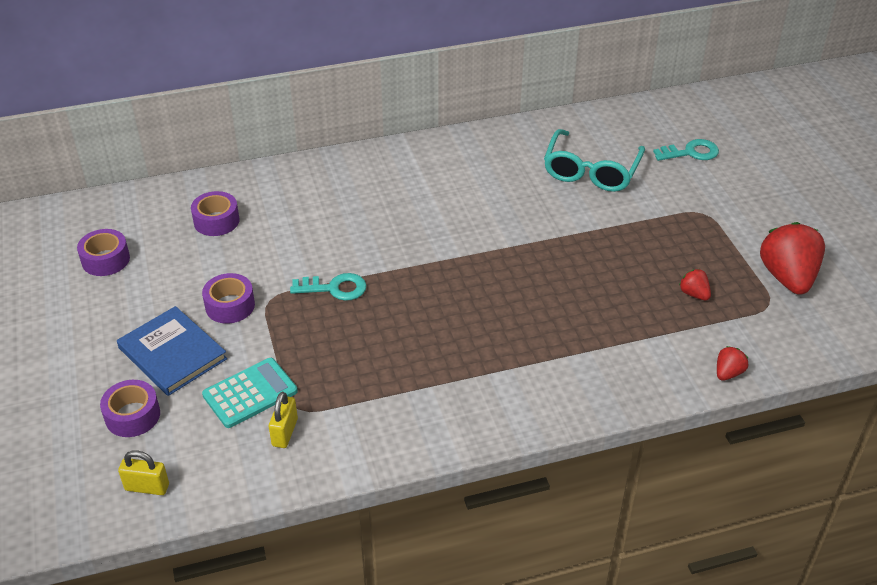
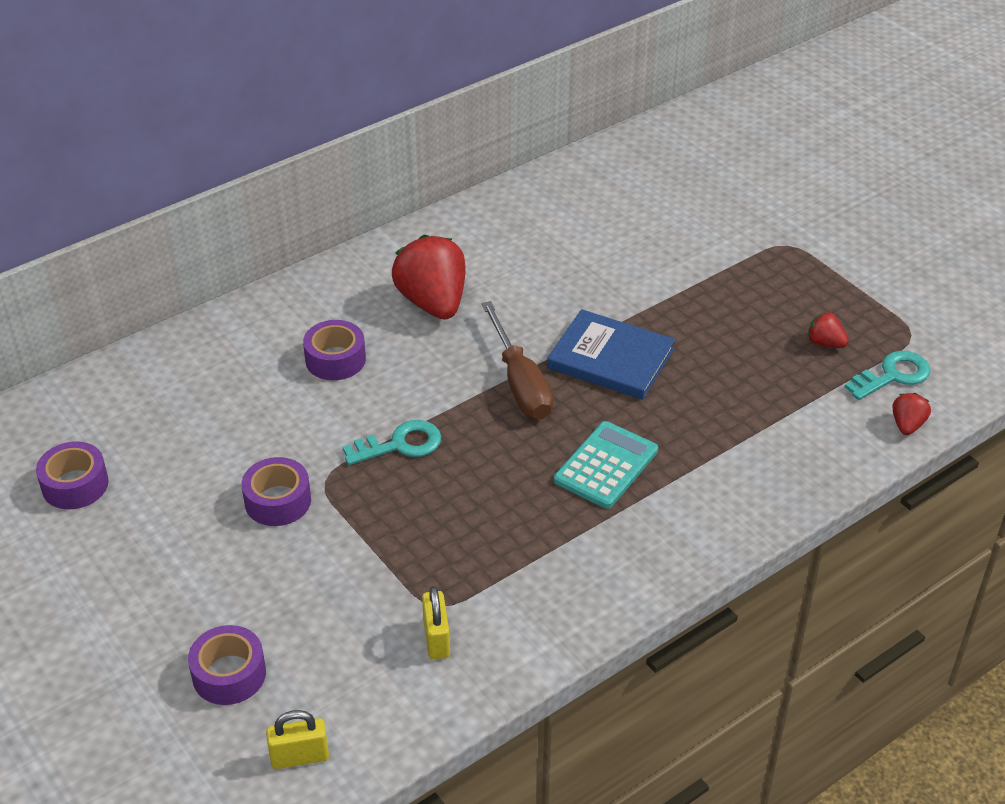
camera: 20 degrees left, 0 degrees up
blue book [117,306,227,396] -> blue book moved to [547,309,675,400]
purple tape [191,191,240,236] -> purple tape moved to [303,320,366,380]
turquoise calculator [202,358,298,428] -> turquoise calculator moved to [554,421,658,509]
turquoise glasses [544,129,645,192] -> none
turquoise key [653,139,719,161] -> turquoise key moved to [845,351,930,400]
red strawberry [760,222,825,295] -> red strawberry moved to [392,235,466,319]
none -> brown screwdriver [481,301,553,419]

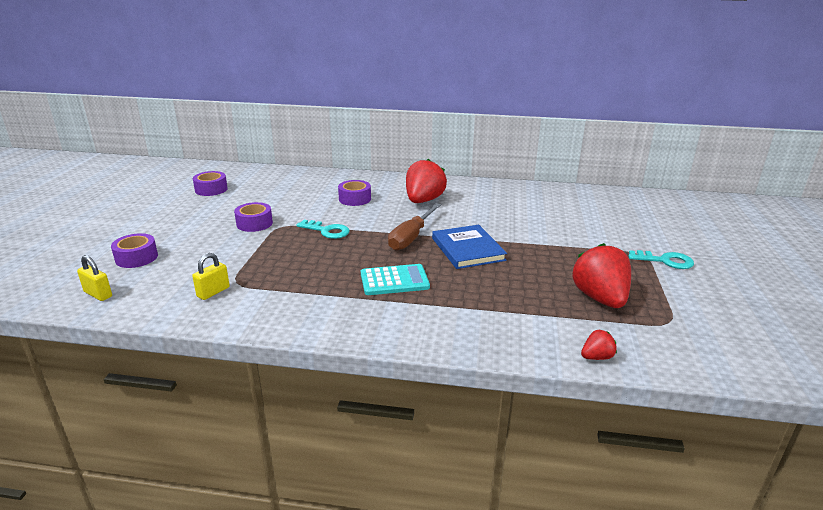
camera: 45 degrees right, 15 degrees down
red strawberry [807,312,849,348] -> red strawberry [572,243,631,308], size x2.16
turquoise key [845,351,930,400] -> turquoise key moved to [629,250,694,269]

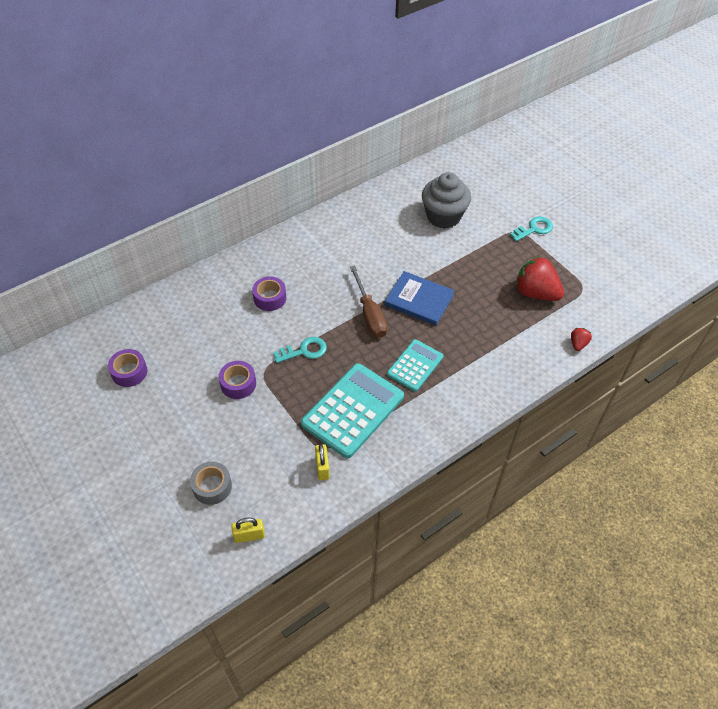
camera: 45 degrees left, 25 degrees up
purple tape [111,233,158,268] -> grey tape [190,461,232,505]
red strawberry [406,159,447,203] -> none
none -> turquoise calculator [301,363,404,458]
none -> grey cupcake [422,172,471,229]

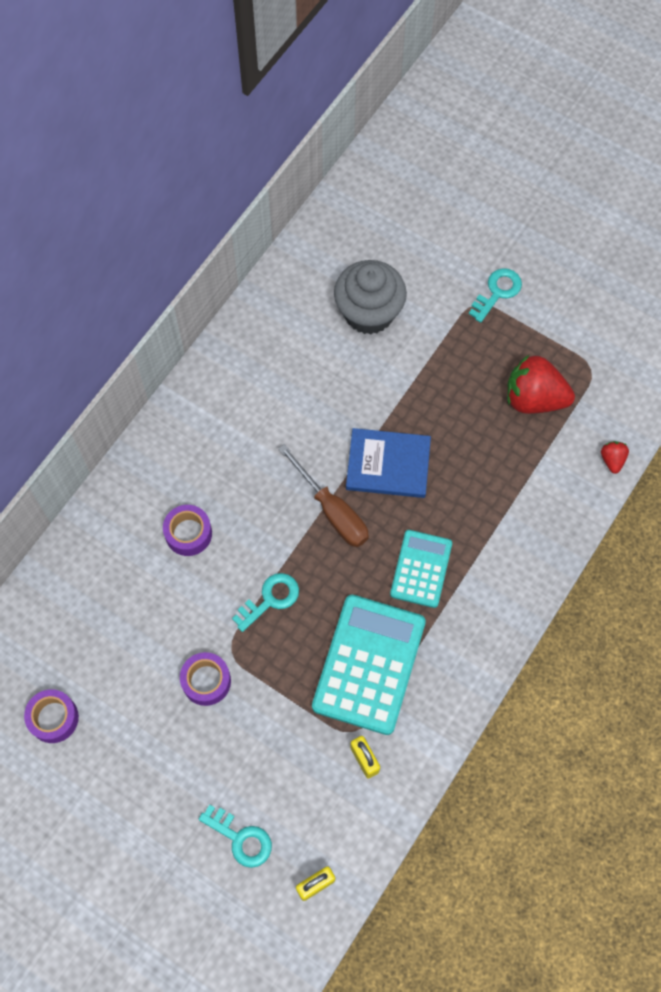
camera: 20 degrees left, 15 degrees up
grey tape [190,461,232,505] -> turquoise key [199,805,272,868]

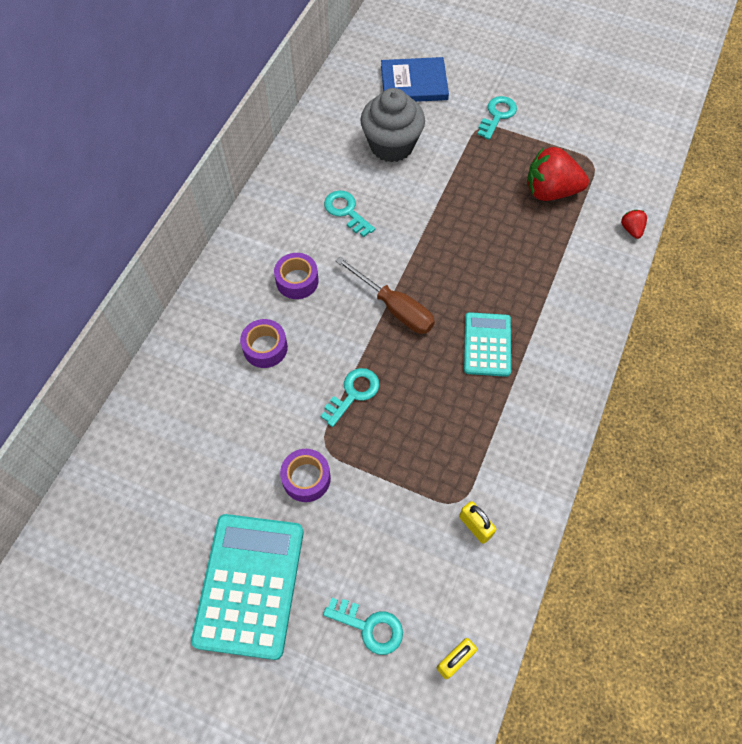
camera: 10 degrees left, 5 degrees down
purple tape [24,689,79,743] -> purple tape moved to [274,253,319,299]
turquoise calculator [312,595,426,735] -> turquoise calculator moved to [191,514,304,660]
blue book [346,428,431,498] -> blue book moved to [381,57,449,102]
none -> turquoise key [324,190,375,237]

